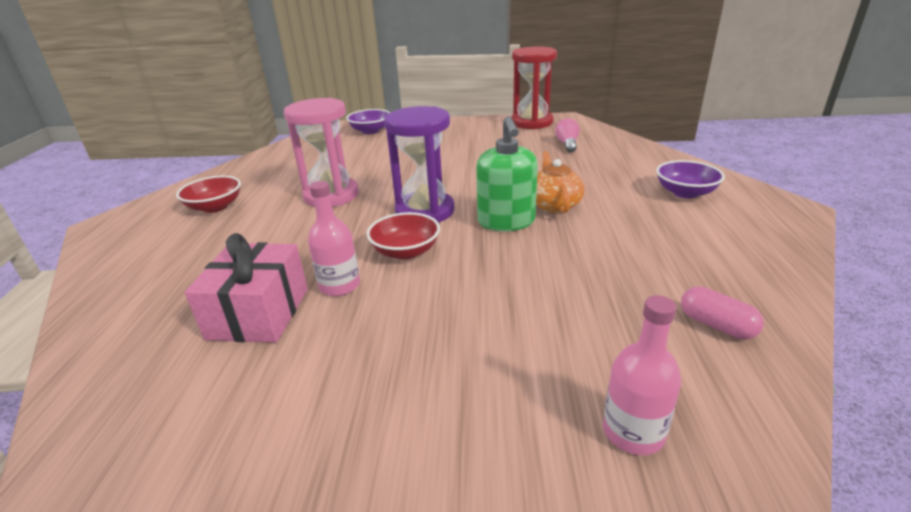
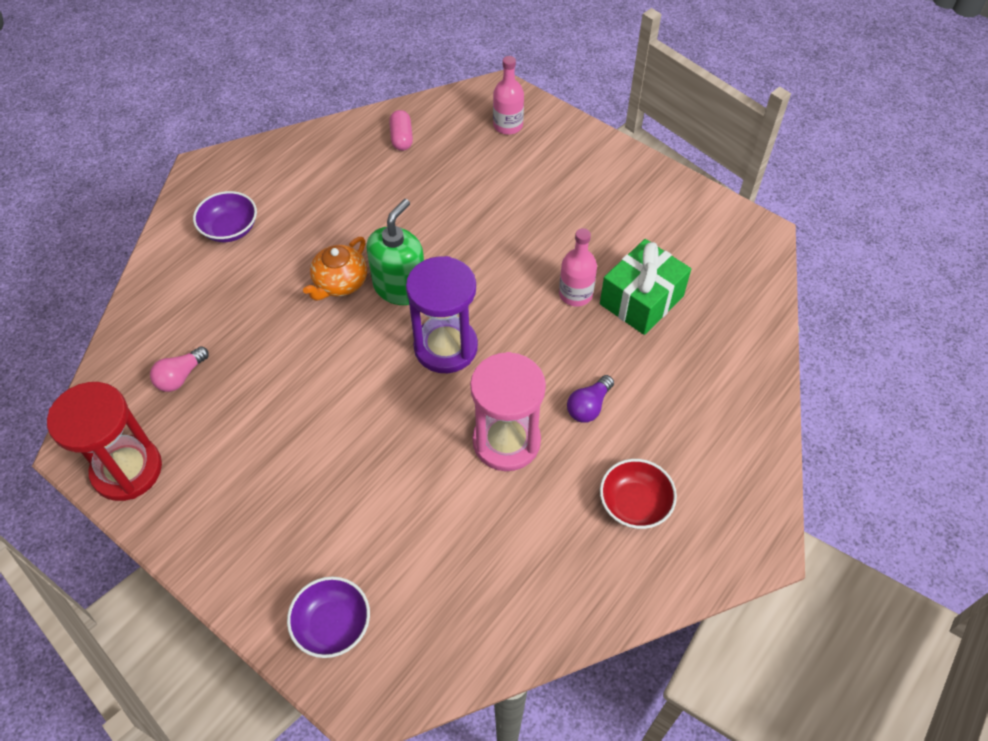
camera: 145 degrees left, 25 degrees up
pink gift [185,233,308,343] -> green gift [600,239,691,335]
red bowl [367,212,440,260] -> none
none -> purple light bulb [567,375,614,423]

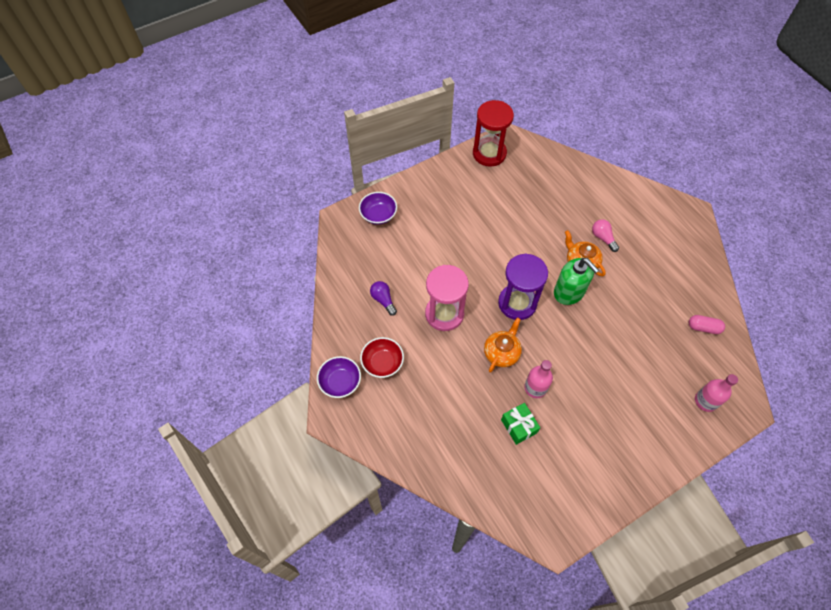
camera: 110 degrees right, 5 degrees up
pink light bulb [150,346,209,392] -> pink light bulb moved to [592,219,619,252]
purple bowl [193,191,257,242] -> purple bowl moved to [317,356,361,398]
purple light bulb [567,375,614,423] -> purple light bulb moved to [370,281,397,316]
green gift [600,239,691,335] -> green gift [501,403,540,445], size x0.64
none -> orange teapot [484,317,522,373]

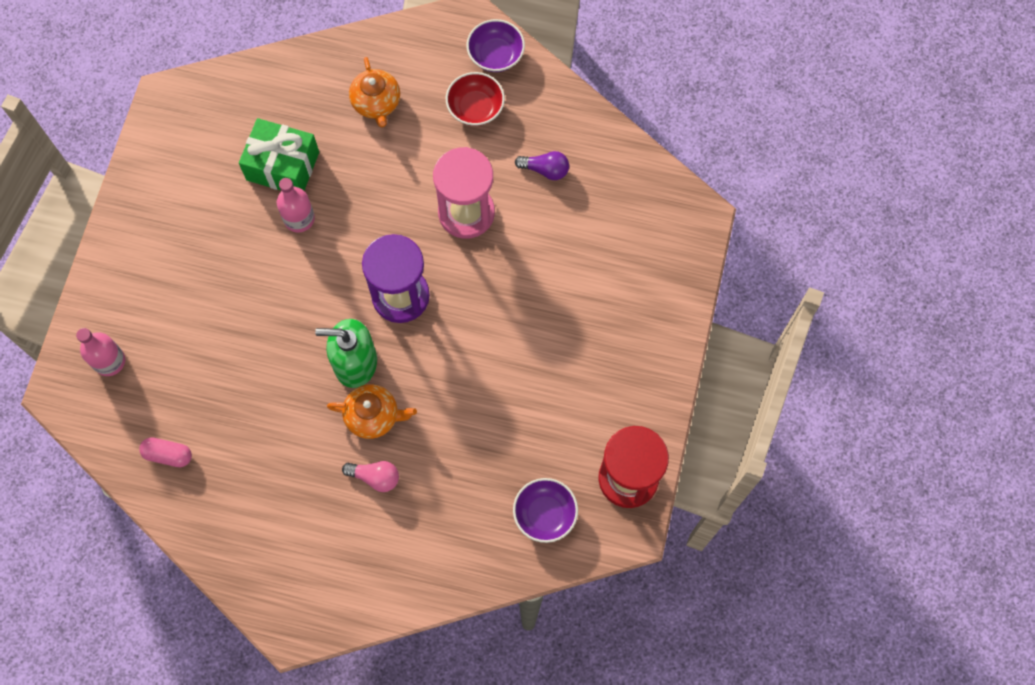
camera: 135 degrees right, 10 degrees up
purple bowl [359,192,397,225] -> purple bowl moved to [513,478,578,543]
orange teapot [484,317,522,373] -> orange teapot moved to [349,57,400,127]
green gift [501,403,540,445] -> green gift [239,118,319,190], size x1.57
pink capsule [689,315,725,334] -> pink capsule turned 45 degrees clockwise [139,437,192,467]

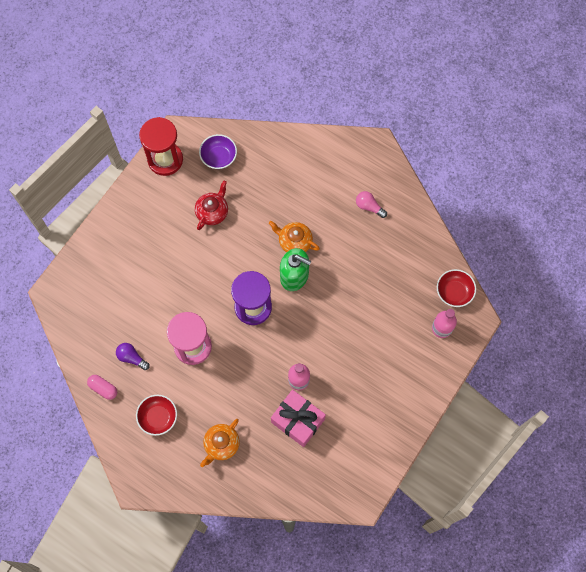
camera: 160 degrees left, 0 degrees up
pink capsule [139,437,192,467] -> pink capsule moved to [87,375,117,400]
green gift [239,118,319,190] -> pink gift [271,390,326,447]
pink light bulb [342,461,399,492] -> pink light bulb moved to [356,191,387,218]
orange teapot [349,57,400,127] -> orange teapot turned 150 degrees counterclockwise [200,419,240,467]
purple bowl [466,19,525,72] -> none
none -> red teapot [195,180,228,230]
none -> red bowl [437,269,476,307]

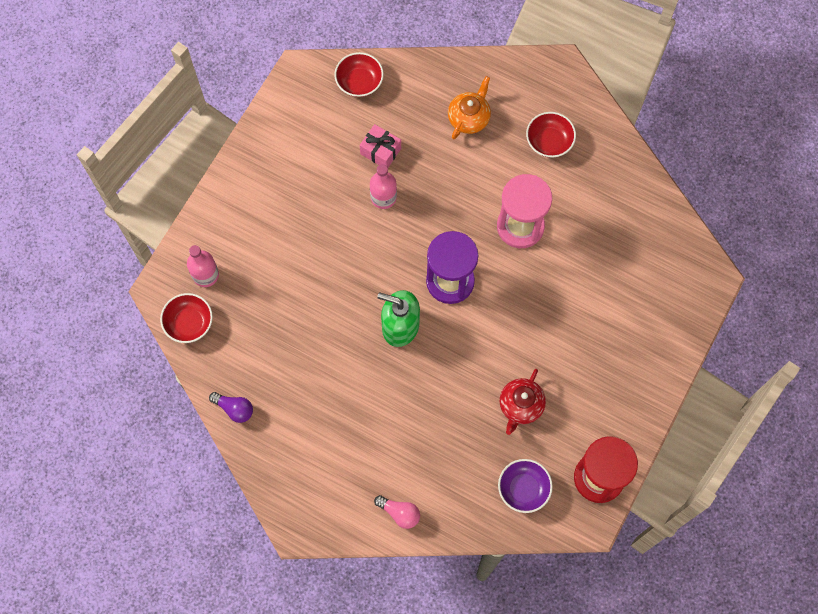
camera: 175 degrees right, 0 degrees up
pink capsule [87,375,117,400] -> none
purple light bulb [116,343,150,370] -> purple light bulb moved to [209,392,253,423]
orange teapot [269,221,320,252] -> none
pink gift [271,390,326,447] -> pink gift [360,124,401,167], size x0.64
pink light bulb [356,191,387,218] -> pink light bulb moved to [374,495,420,529]
none -> red bowl [334,52,384,97]

